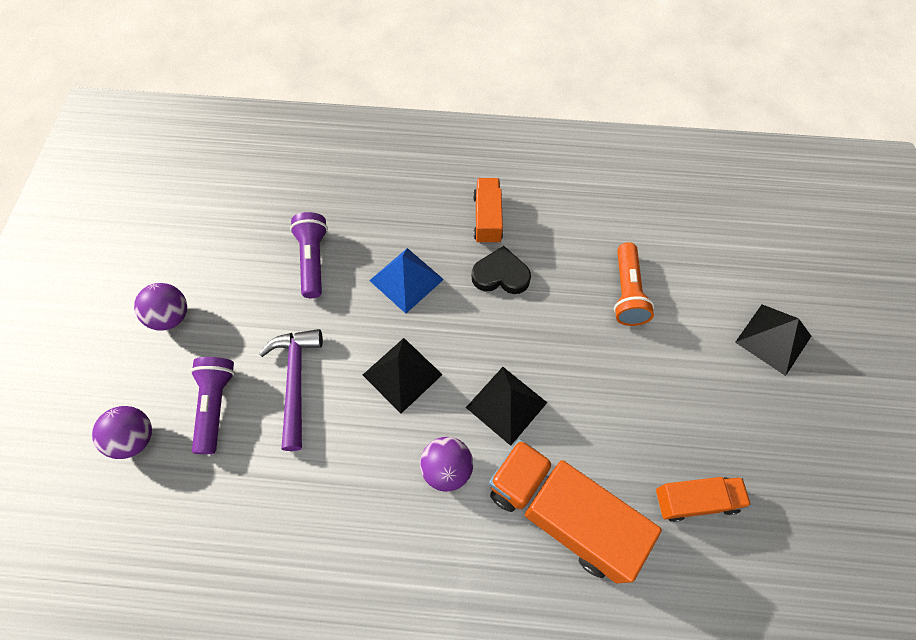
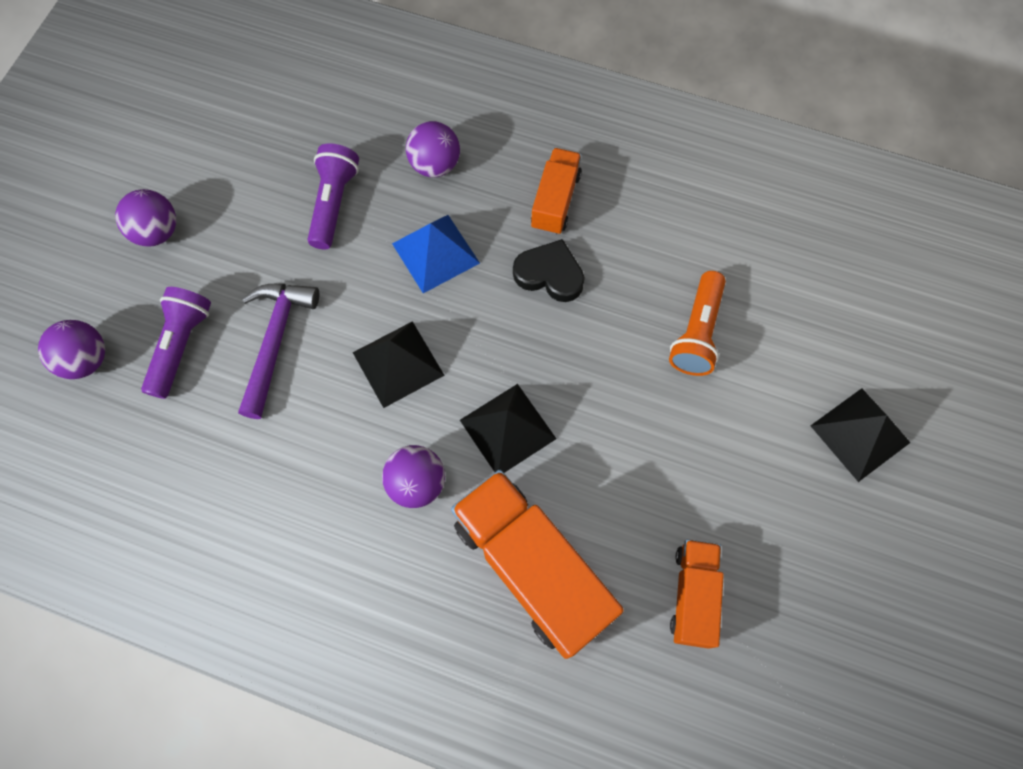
camera: 15 degrees right, 5 degrees up
orange truck [656,477,751,522] -> orange truck turned 90 degrees counterclockwise [670,539,724,649]
none -> purple ball [406,121,460,177]

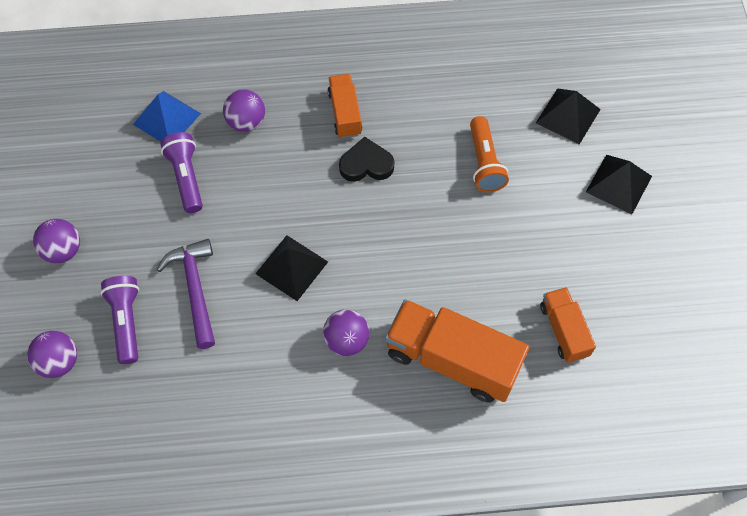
camera: 25 degrees left, 5 degrees down
blue pyramid [392,215,480,293] -> blue pyramid moved to [133,91,201,142]
black pyramid [460,384,556,473] -> black pyramid moved to [536,88,601,144]

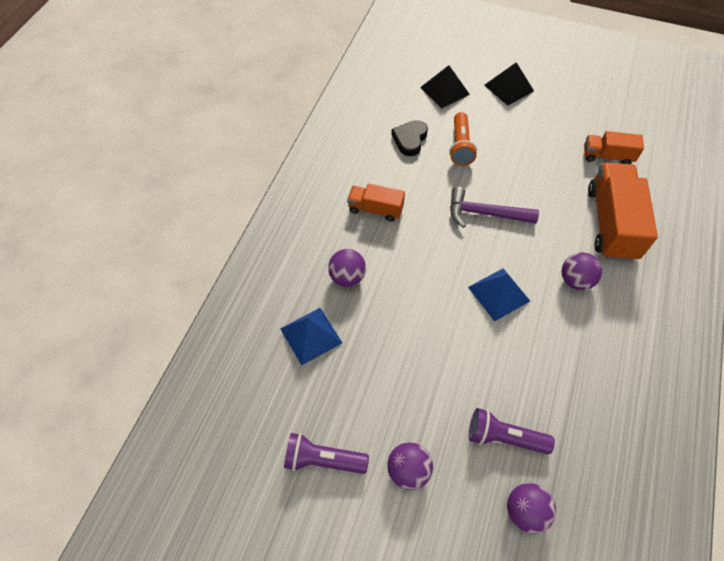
camera: 65 degrees left, 5 degrees down
purple hammer [157,239,215,349] -> purple hammer moved to [450,187,539,228]
purple flashlight [160,132,203,213] -> purple flashlight moved to [284,433,369,474]
black pyramid [255,235,328,301] -> blue pyramid [468,268,530,322]
black heart [339,137,394,182] -> black heart moved to [391,120,428,156]
orange truck [385,299,529,403] -> orange truck turned 135 degrees clockwise [588,162,658,261]
orange flashlight [470,116,509,192] -> orange flashlight turned 75 degrees clockwise [449,112,477,166]

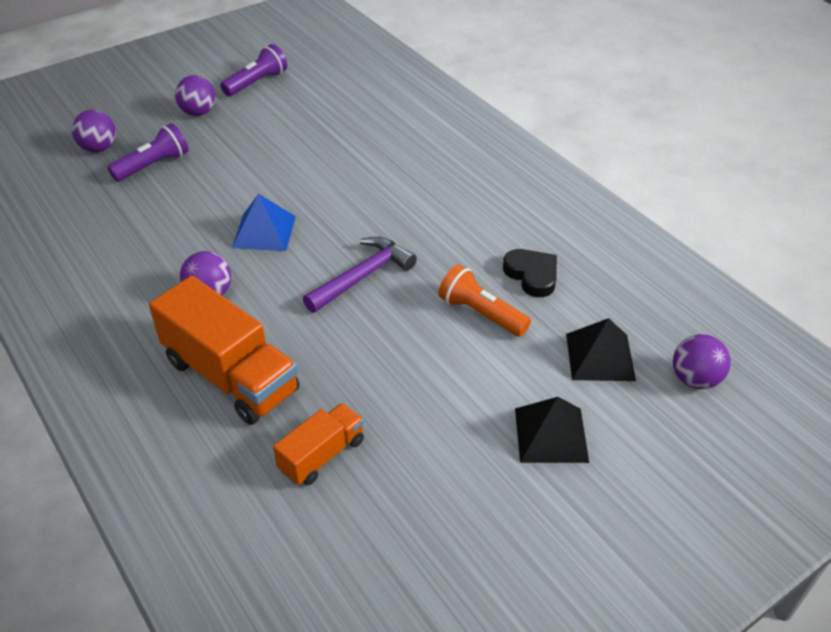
camera: 125 degrees right, 15 degrees down
blue pyramid [280,308,342,365] -> none
purple ball [328,249,366,287] -> purple ball moved to [673,334,731,389]
orange truck [347,184,405,222] -> none

